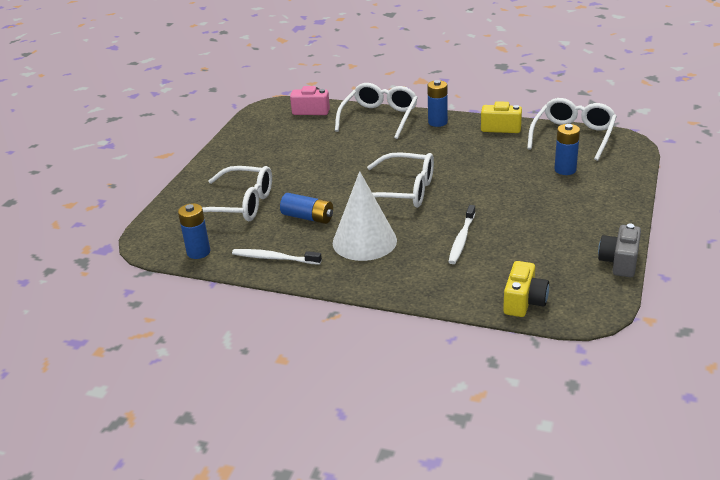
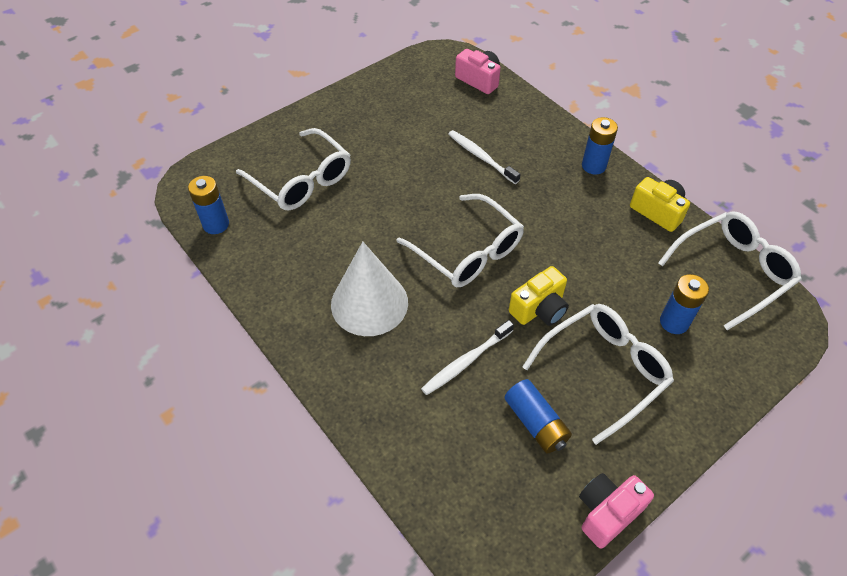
camera: 30 degrees right, 20 degrees up
white toothbrush [232,249,322,265] -> white toothbrush moved to [448,130,521,184]
blue battery [280,193,333,224] -> blue battery moved to [505,379,572,454]
white glasses [335,83,418,139] -> white glasses moved to [522,304,674,445]
yellow camera [503,261,549,317] -> yellow camera moved to [509,266,569,326]
grey camera [598,224,641,277] -> pink camera [579,473,654,548]

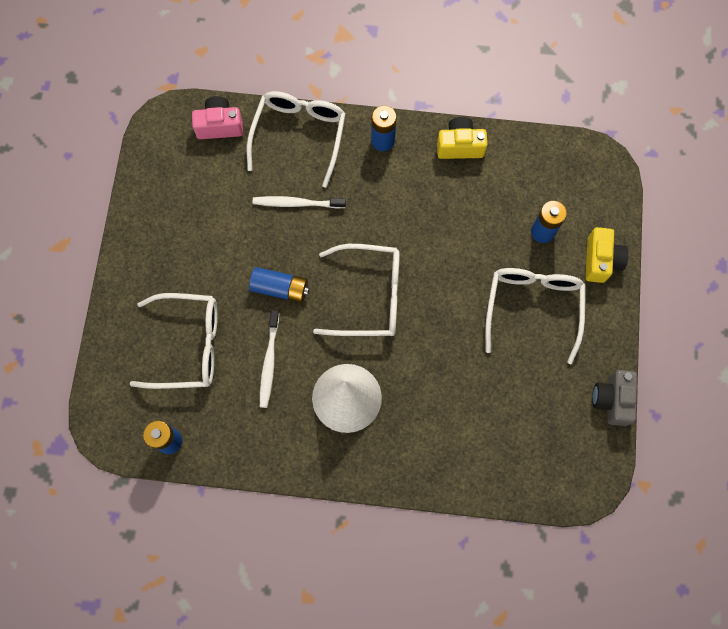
camera: 45 degrees left, 20 degrees up
white toothbrush [421,320,514,395] -> white toothbrush moved to [260,310,279,408]
blue battery [505,379,572,454] -> blue battery moved to [249,267,309,303]
yellow camera [509,266,569,326] -> yellow camera moved to [585,227,629,283]
pink camera [579,473,654,548] -> grey camera [592,370,637,426]
white glasses [658,212,802,330] -> white glasses moved to [247,91,346,188]

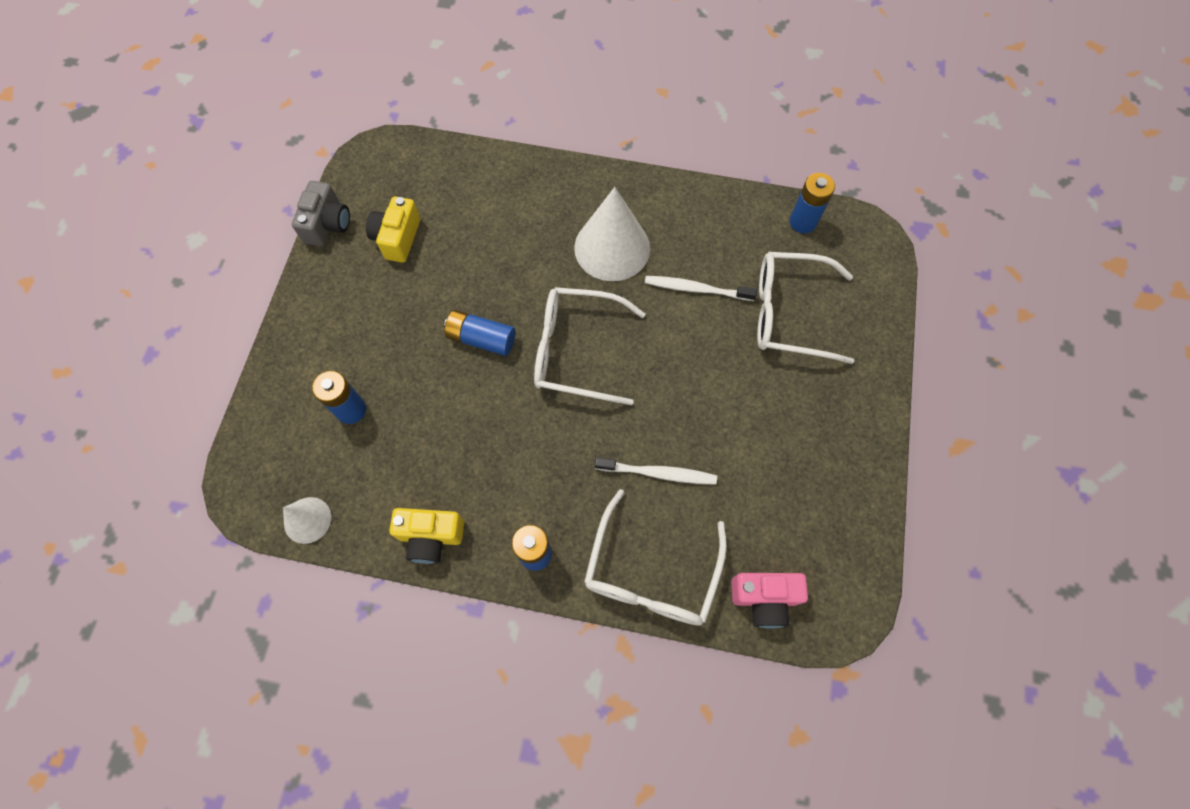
camera: 175 degrees left, 5 degrees down
blue battery [249,267,309,303] -> blue battery moved to [444,310,515,356]
white toothbrush [260,310,279,408] -> white toothbrush turned 90 degrees counterclockwise [645,276,757,301]
white glasses [485,268,585,364] -> none
yellow camera [585,227,629,283] -> yellow camera moved to [366,196,420,263]
none -> white cone [283,497,331,544]

